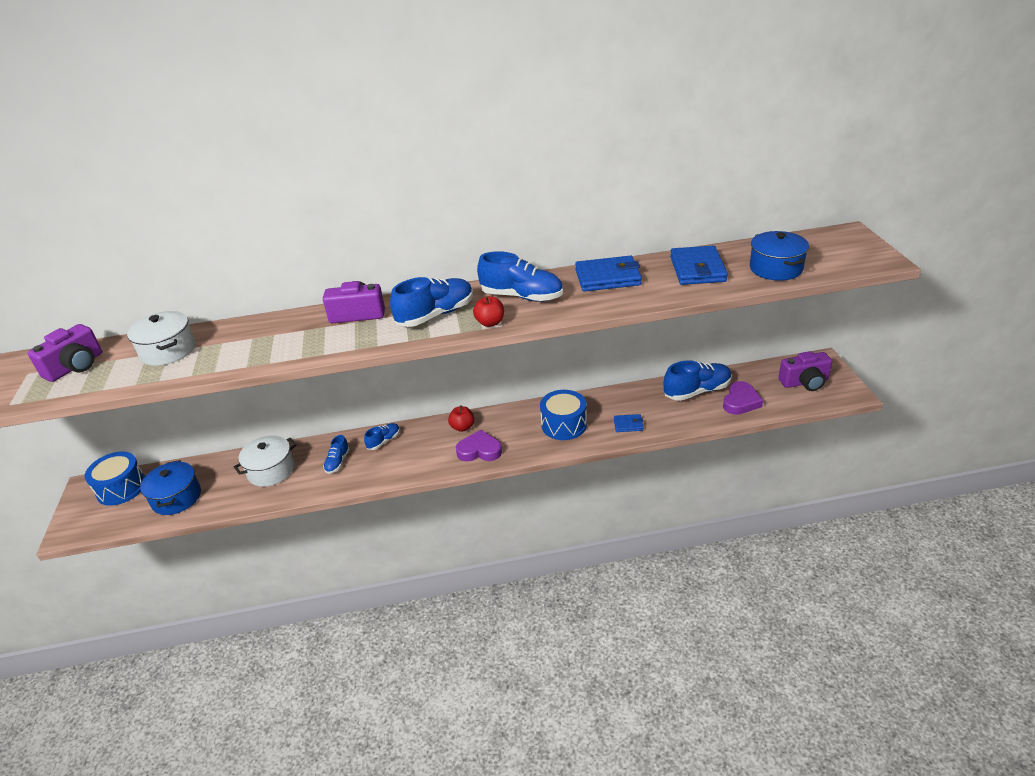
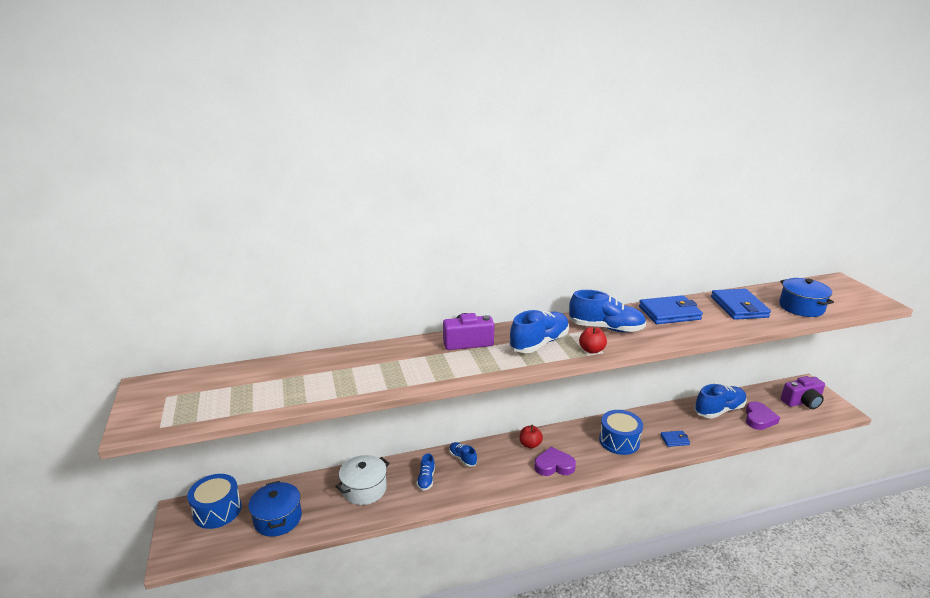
camera: 10 degrees left, 10 degrees down
purple camera [27,324,102,382] -> none
white pot [127,311,195,366] -> none
blue shoe [364,423,400,450] -> blue shoe turned 75 degrees counterclockwise [449,442,477,467]

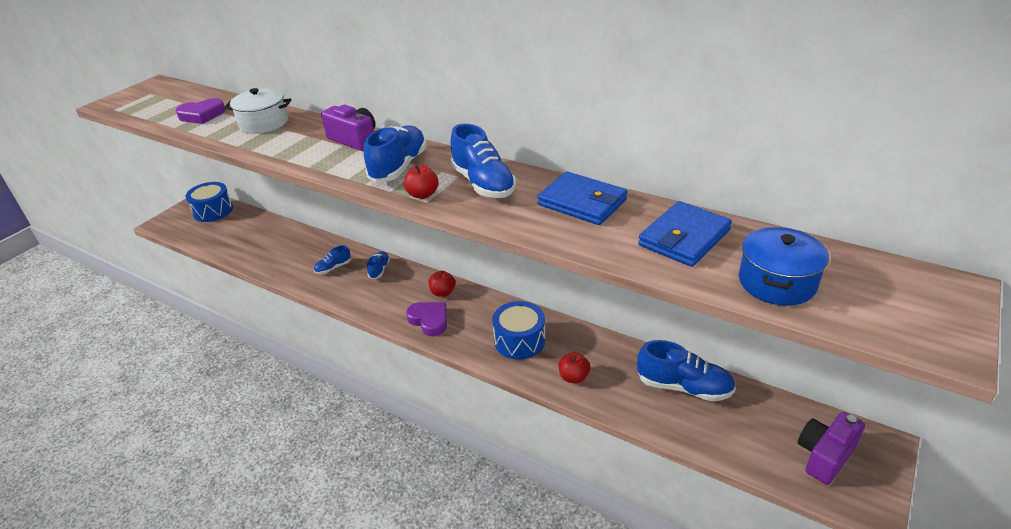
camera: 50 degrees right, 10 degrees up
blue pot [248,481,302,537] -> none
white pot [335,455,390,505] -> white pot moved to [224,88,291,134]
blue shoe [509,310,569,353] -> blue shoe turned 75 degrees counterclockwise [364,125,427,182]
blue wallet [660,431,690,447] -> red apple [559,352,590,383]
purple heart [746,401,780,430] -> purple heart moved to [176,98,226,124]
purple camera [781,376,825,409] -> purple camera turned 105 degrees clockwise [798,412,865,485]

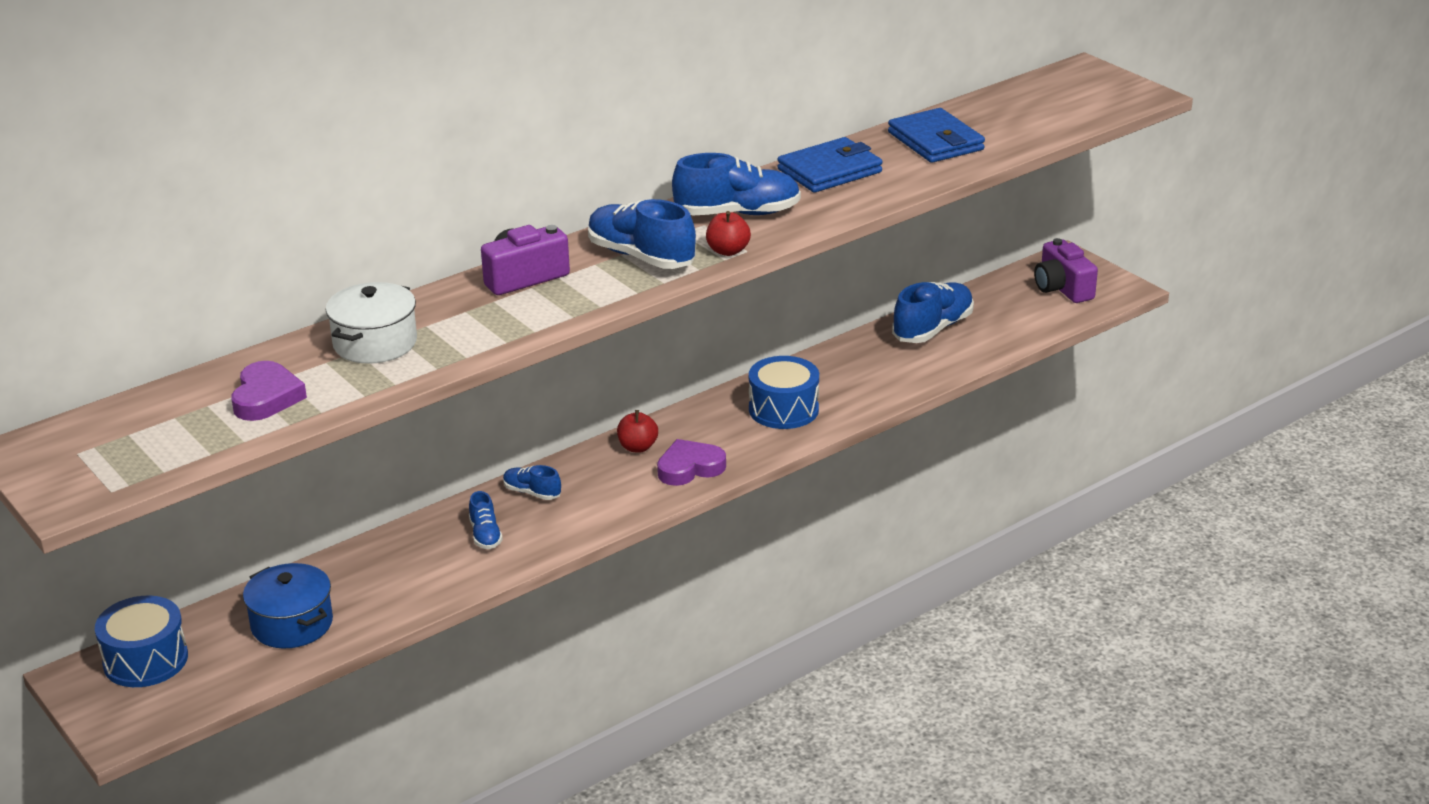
camera: 70 degrees left, 5 degrees down
red apple [559,352,590,383] -> none
blue pot [739,227,829,306] -> blue pot moved to [243,563,333,649]

